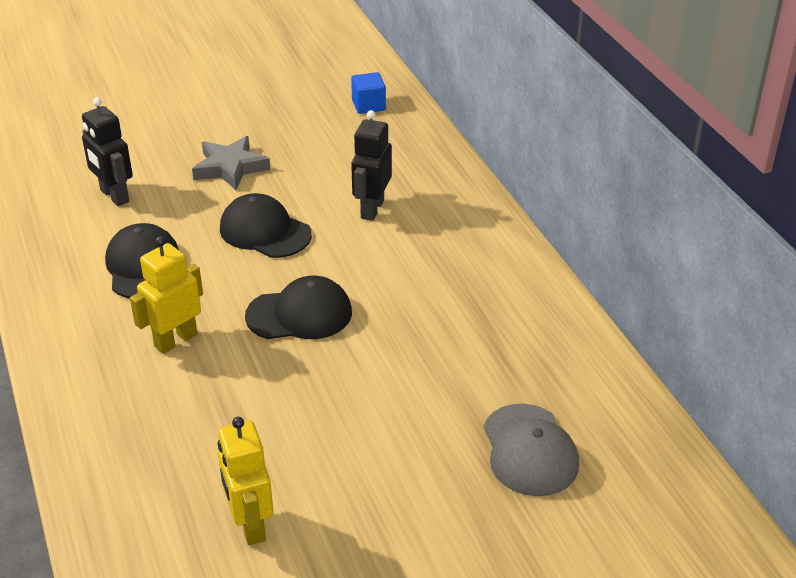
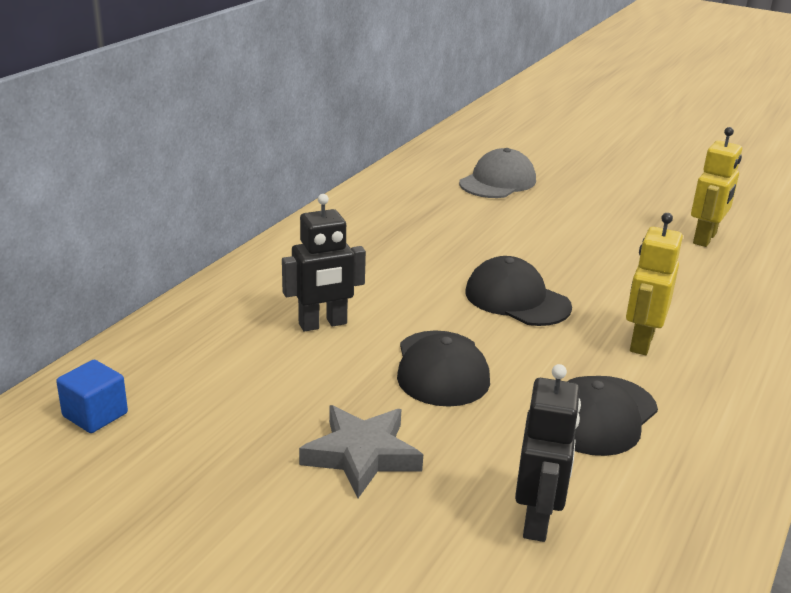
camera: 130 degrees left, 10 degrees down
yellow robot [130,236,203,354] -> yellow robot turned 105 degrees clockwise [626,213,683,355]

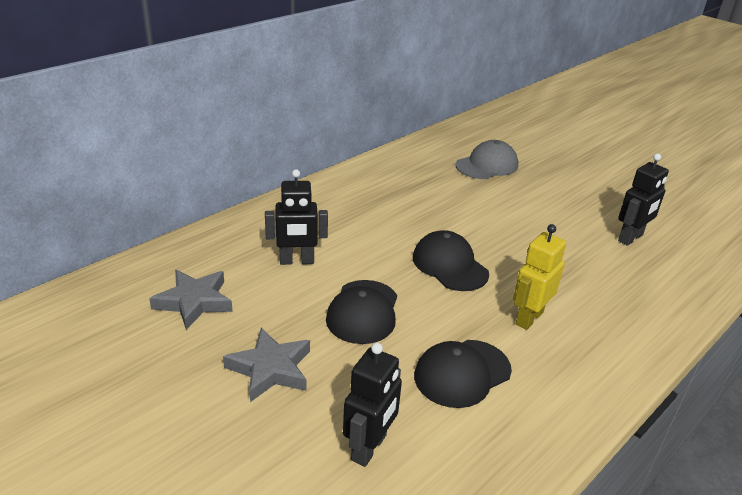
camera: 15 degrees right, 5 degrees up
blue cube [56,360,128,433] -> none
yellow robot [691,127,742,247] -> black robot [618,153,669,246]
none -> grey star [149,270,233,330]

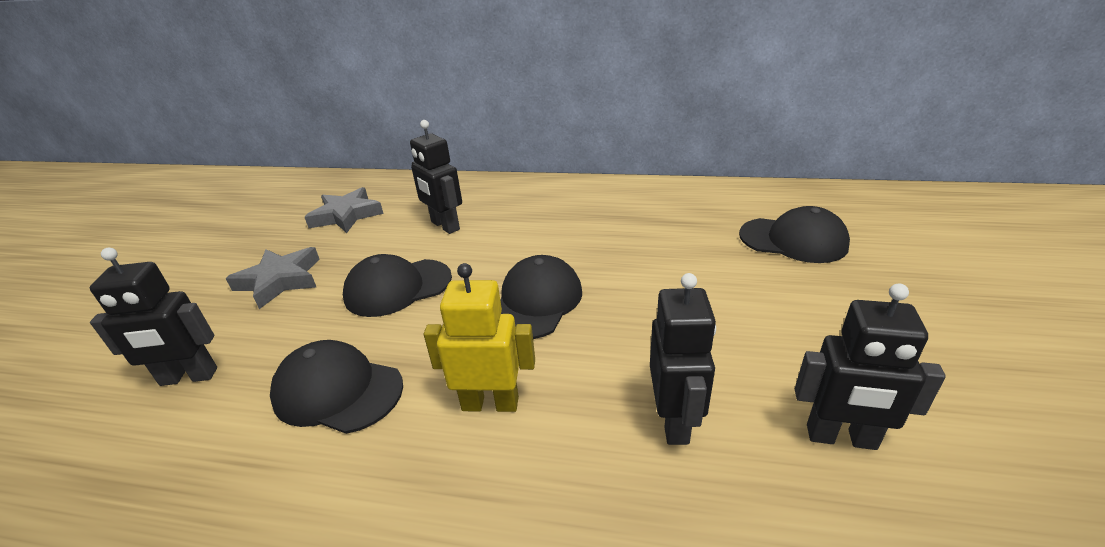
camera: 60 degrees right, 0 degrees up
grey cap [456,140,518,179] -> black cap [739,206,850,263]
none -> black robot [650,273,716,445]

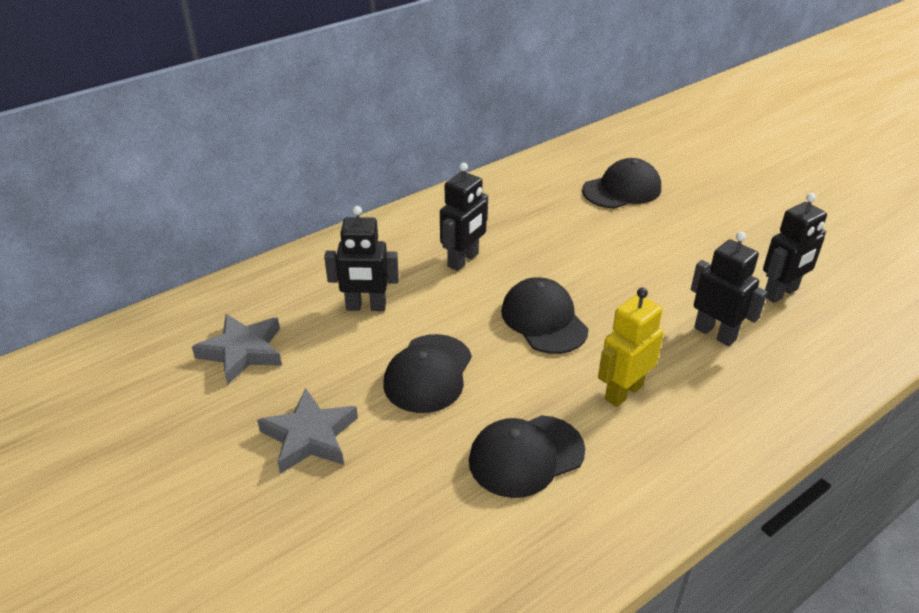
camera: 50 degrees left, 5 degrees up
black robot [90,248,217,386] -> black robot moved to [440,162,488,271]

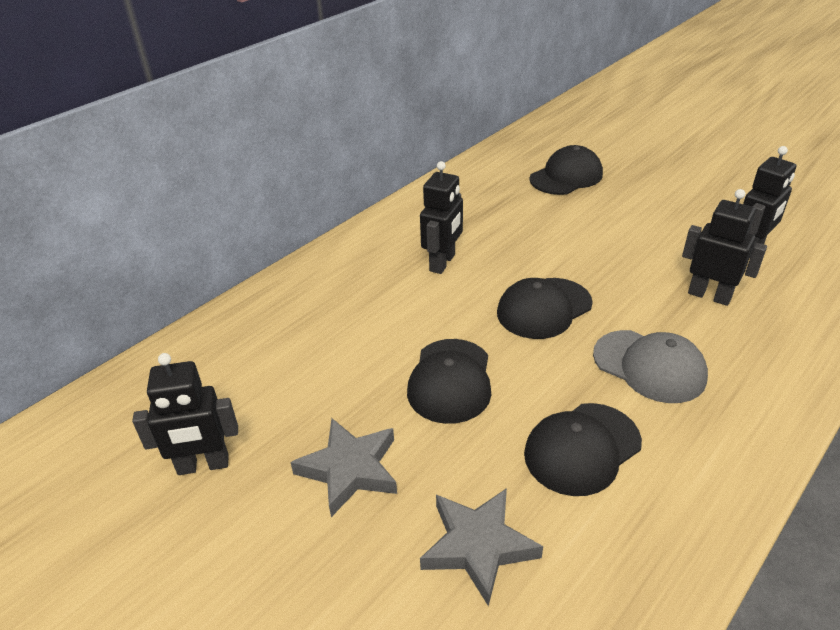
camera: 10 degrees left, 0 degrees up
grey star [192,314,282,385] -> grey star moved to [420,488,543,606]
black robot [324,206,399,311] -> black robot moved to [132,353,238,475]
black cap [501,277,588,354] -> black cap turned 90 degrees counterclockwise [497,278,593,339]
yellow robot [598,287,664,407] -> grey cap [593,330,708,403]

